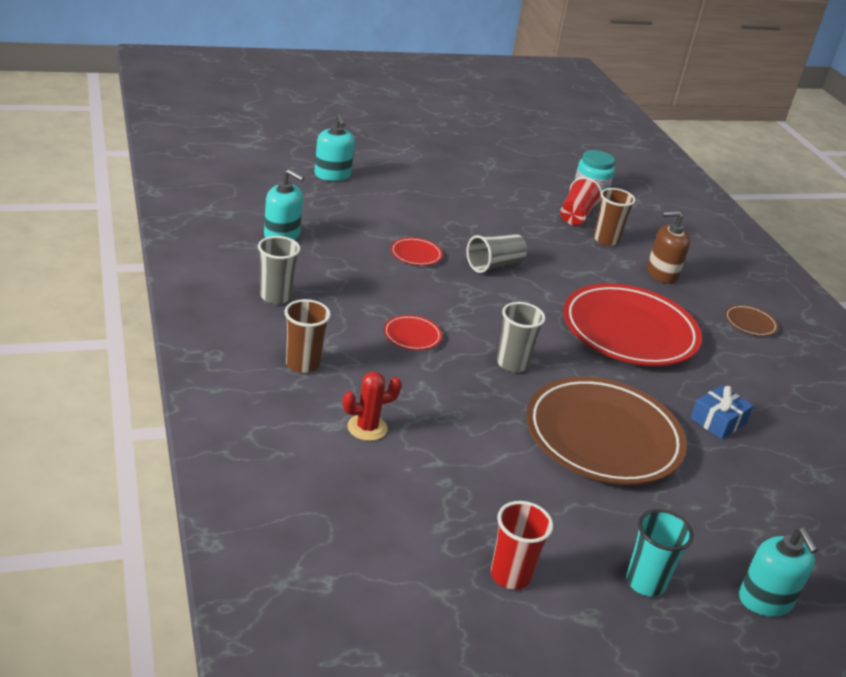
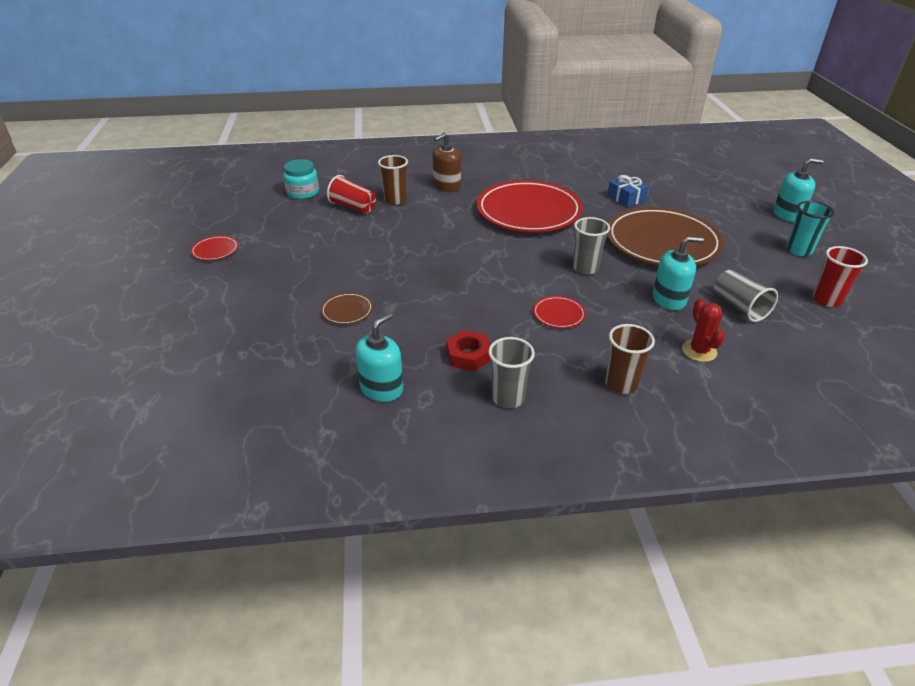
camera: 75 degrees left, 5 degrees up
turquoise soap dispenser [315,114,355,181] -> turquoise soap dispenser moved to [652,236,704,310]
red plate [391,237,443,266] -> red plate moved to [190,236,238,261]
grey cup [466,234,527,273] -> grey cup moved to [714,270,778,322]
brown soap dispenser [647,211,690,284] -> brown soap dispenser turned 45 degrees clockwise [433,133,461,192]
brown plate [725,305,778,336] -> brown plate moved to [320,292,373,325]
none -> red nut [446,330,491,371]

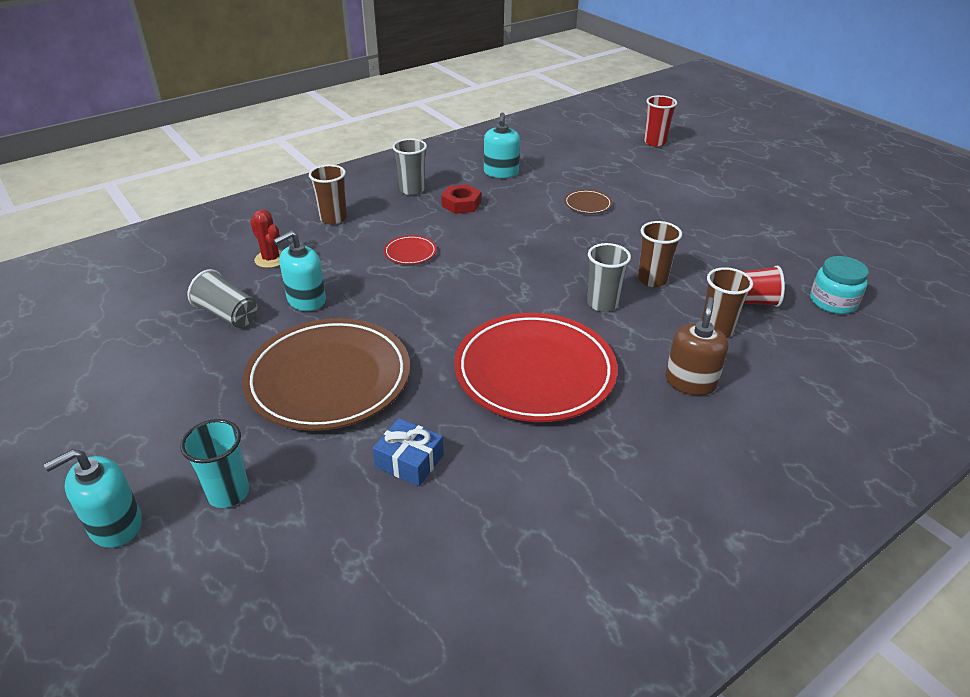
camera: 150 degrees right, 0 degrees up
red plate [190,236,238,261] -> none
grey cup [573,217,610,275] -> grey cup moved to [587,243,631,312]
turquoise cup [787,201,834,256] -> turquoise cup moved to [180,419,249,508]
red cup [813,246,868,307] -> red cup moved to [644,95,677,147]
none -> brown cup [638,221,682,287]

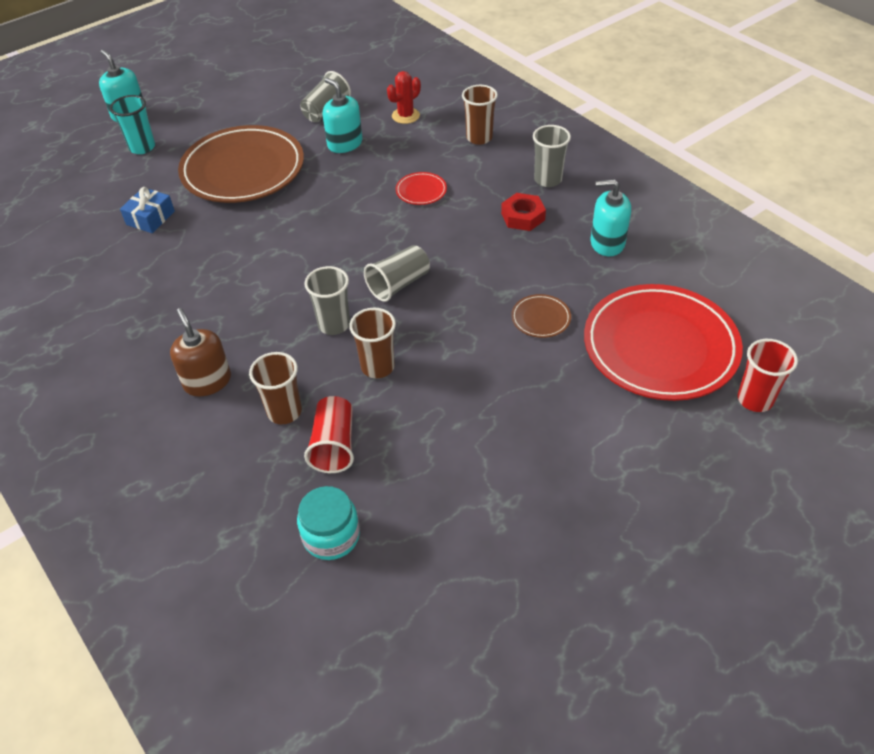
camera: 90 degrees right, 10 degrees up
red plate [454,313,617,422] -> red plate moved to [584,284,743,401]
brown soap dispenser [666,297,729,395] -> brown soap dispenser turned 135 degrees counterclockwise [170,308,231,397]
none -> grey cup [364,245,430,302]

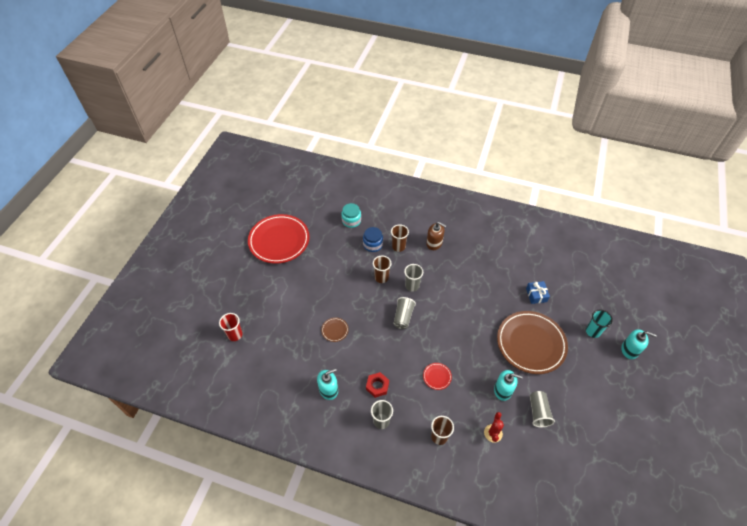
camera: 145 degrees right, 5 degrees up
red cup [304,396,354,473] -> blue jar [363,227,383,252]
red plate [584,284,743,401] -> red plate moved to [248,214,310,264]

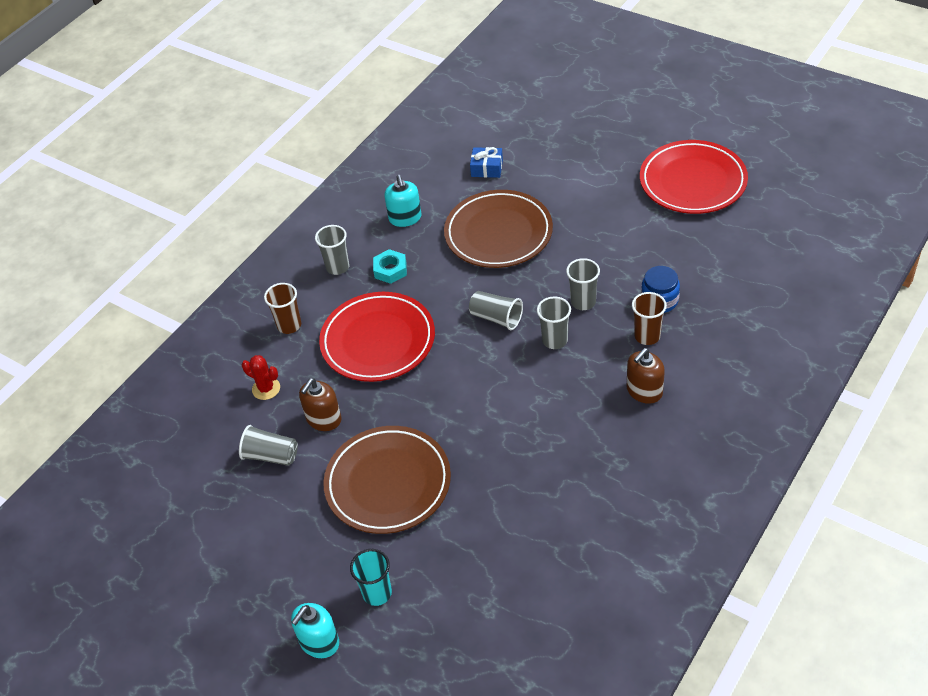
camera: 110 degrees right, 5 degrees down
red cup [219,313,243,341] -> none
brown plate [321,318,349,342] -> brown plate [444,190,553,268], size x2.50
turquoise jar [341,203,361,228] -> none
red nut [366,372,389,398] -> turquoise nut [373,249,407,284]
brown cup [373,256,391,283] -> grey cup [566,258,600,310]
red plate [423,363,452,390] -> red plate [319,292,435,382], size x2.50
turquoise soap dispenser [494,370,523,401] -> brown soap dispenser [299,378,342,431]
blue gift [526,281,550,304] -> blue gift moved to [470,147,503,178]

